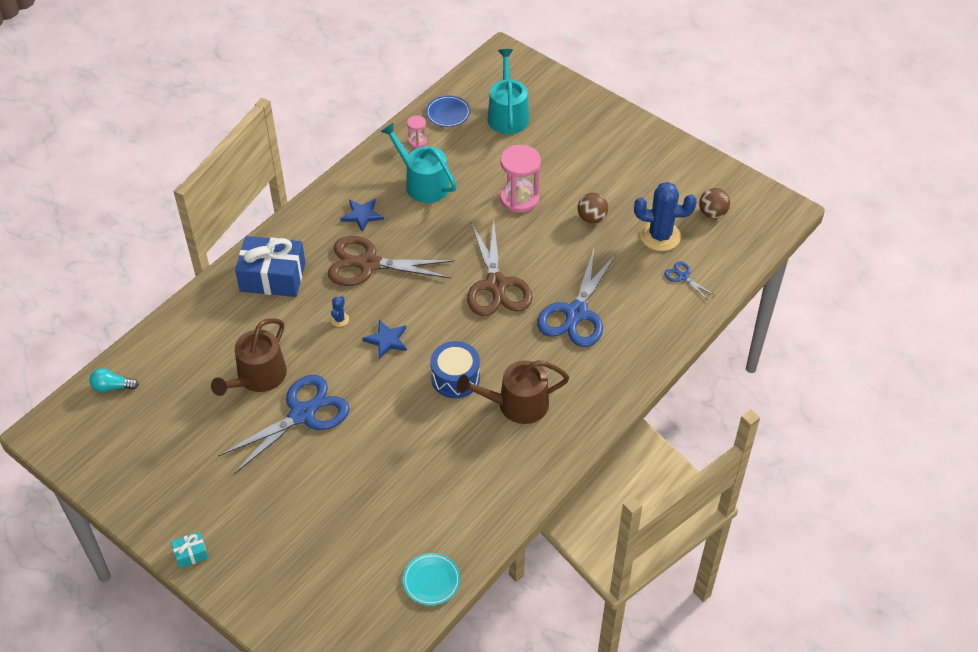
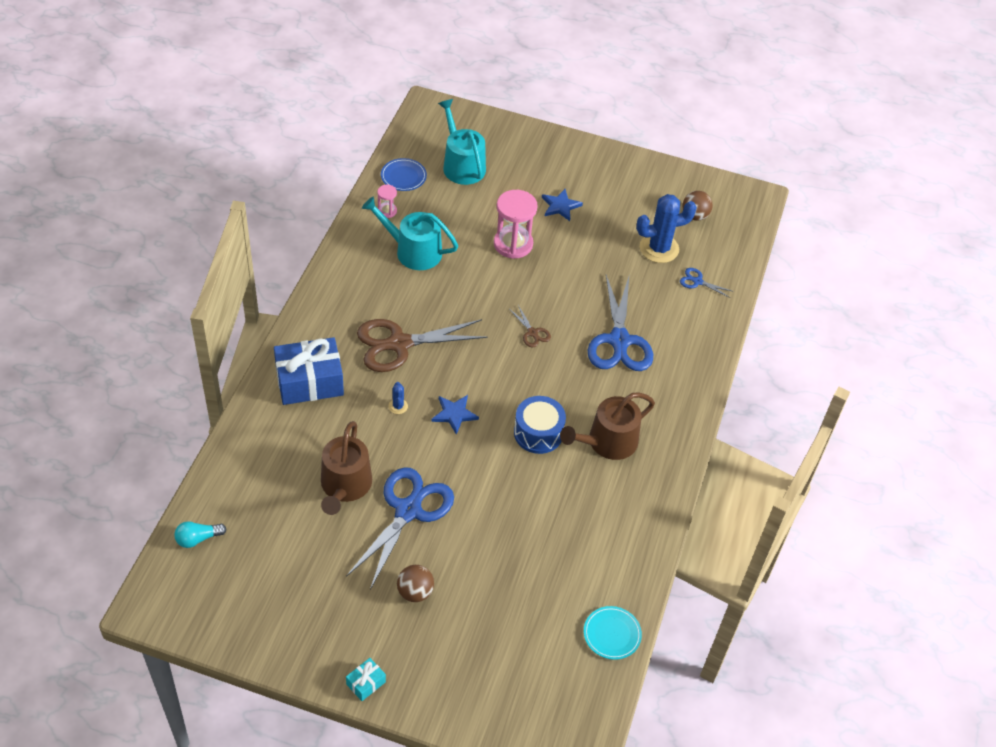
camera: 25 degrees left, 0 degrees up
blue star [340,199,384,232] -> blue star moved to [542,189,583,221]
brown scissors [467,220,533,316] -> brown scissors [509,305,551,347], size x0.44
brown ball [578,193,608,223] -> brown ball moved to [397,565,434,602]

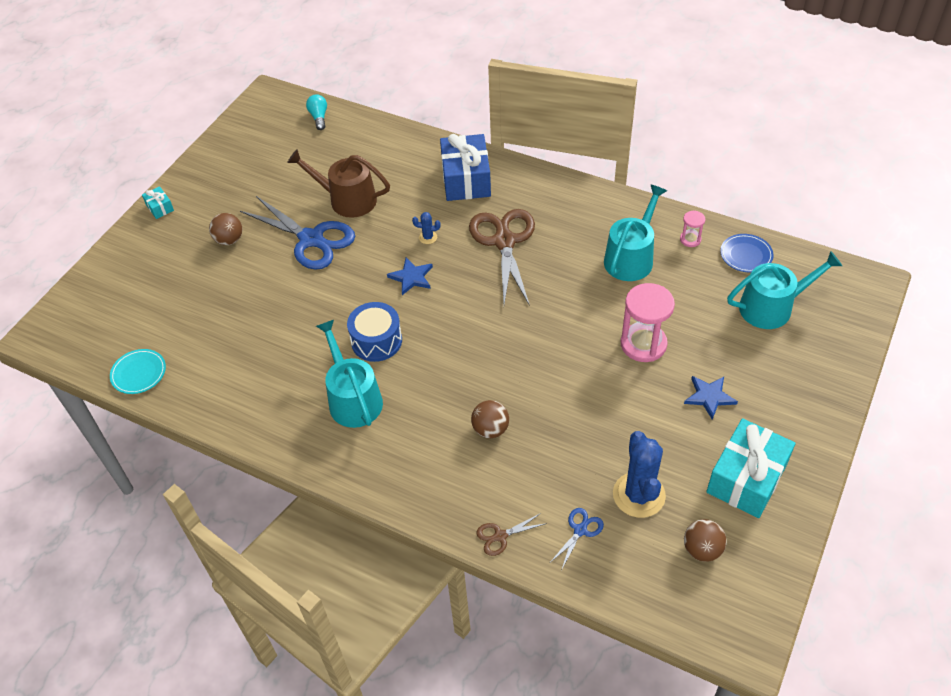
camera: 105 degrees right, 0 degrees up
brown scissors [509,305,551,347] -> brown scissors moved to [476,513,547,556]
brown watering can [560,392,655,460] -> turquoise watering can [316,320,383,428]
blue scissors [588,275,653,371] -> brown ball [471,400,509,438]
none -> turquoise gift [706,418,795,518]

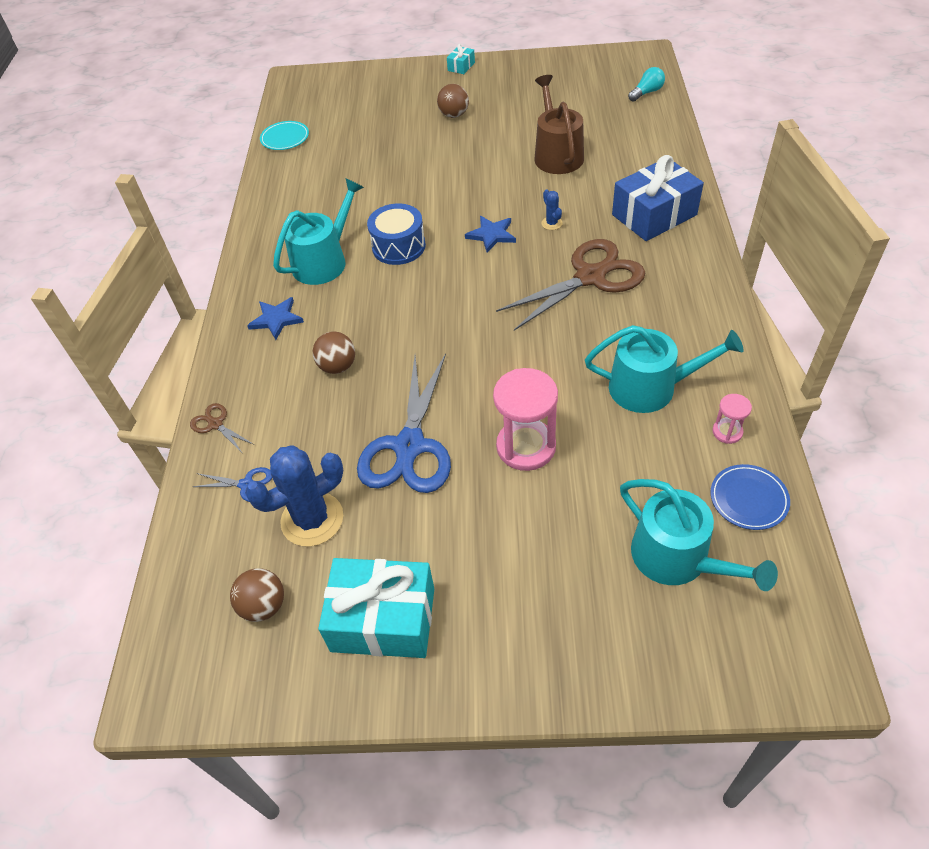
camera: 65 degrees right, 0 degrees up
blue scissors [240,196,355,270] -> blue scissors moved to [357,353,451,493]
blue star [684,376,738,420] -> blue star moved to [247,297,304,340]

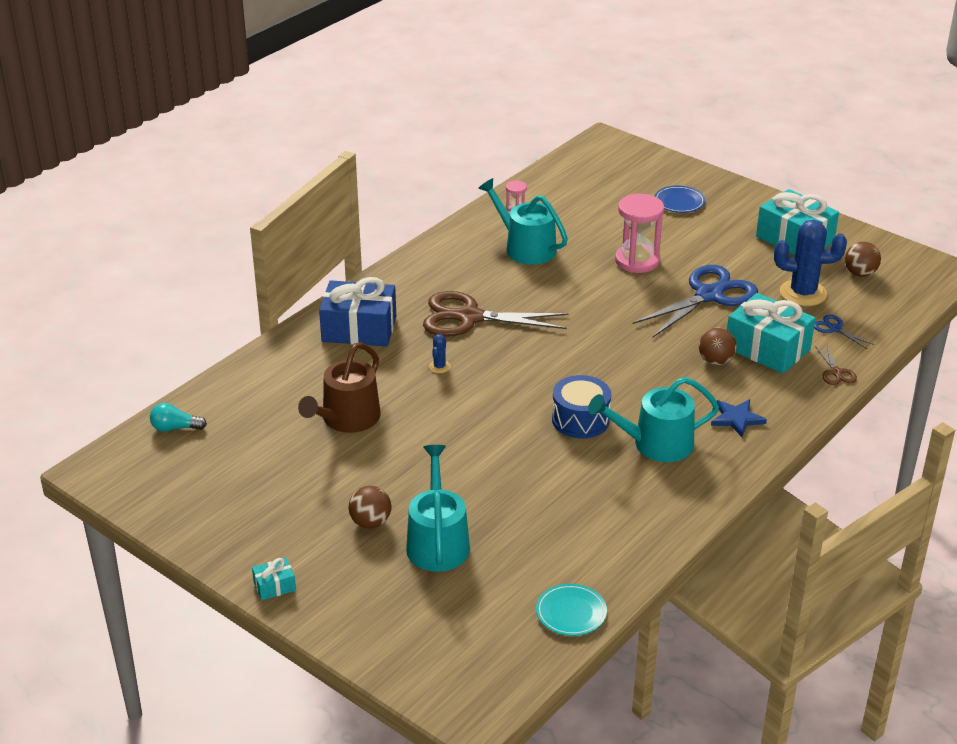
camera: 145 degrees left, 15 degrees down
blue star [465,216,516,253] -> none
turquoise watering can [620,479,778,591] -> turquoise watering can moved to [406,445,470,572]
blue plate [710,464,790,530] -> blue plate moved to [655,186,705,213]
none -> turquoise gift [727,293,816,374]

